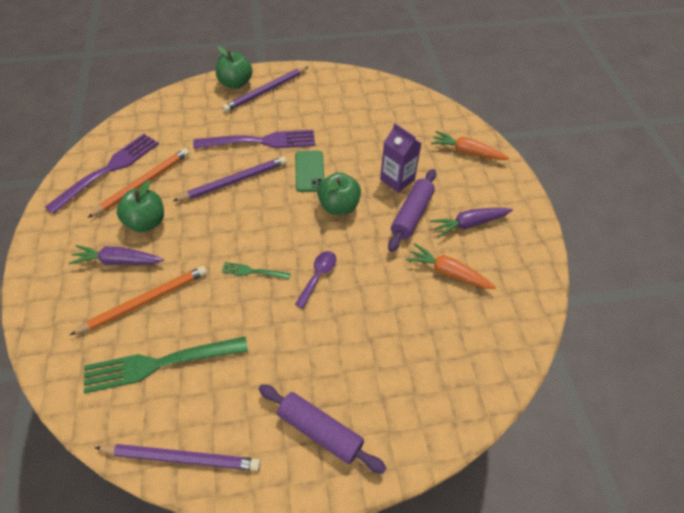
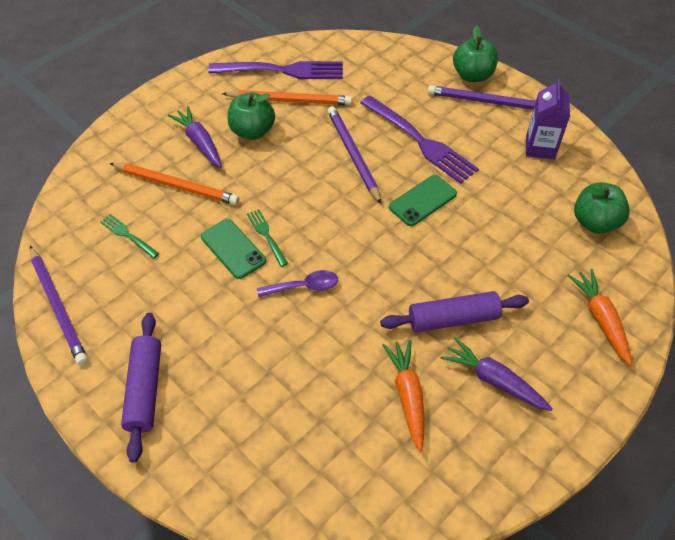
camera: 55 degrees right, 0 degrees up
green fork [84,336,248,393] -> green fork [100,214,159,259], size x0.48
purple pencil [173,157,287,201] -> purple pencil turned 135 degrees counterclockwise [327,106,382,204]
green apple [317,172,361,215] -> green apple moved to [574,182,630,234]
purple carton [380,123,422,193] -> purple carton moved to [526,79,570,160]
none -> green phone [201,219,266,279]

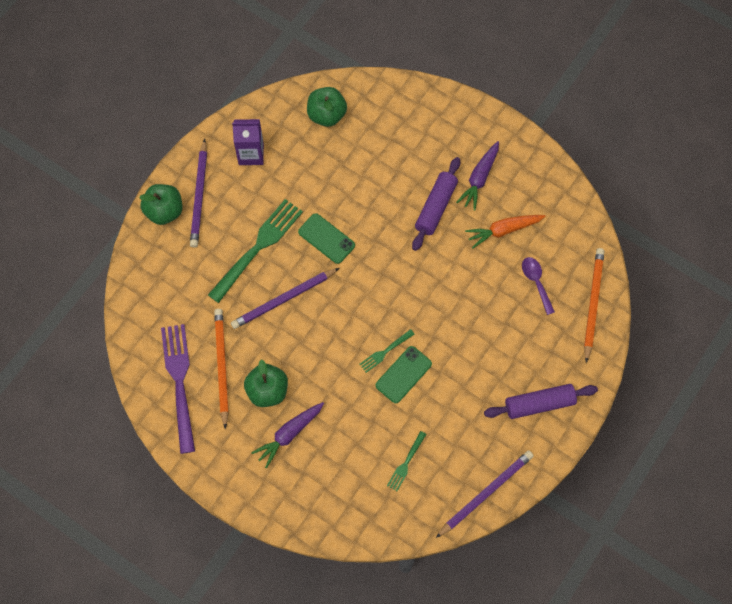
camera: 100 degrees left, 15 degrees up
orange pencil [110,163,239,205] -> orange pencil moved to [584,248,605,363]
purple spoon [257,270,338,297] -> purple spoon moved to [522,257,555,315]
purple fork [360,96,479,184] -> green fork [208,199,303,303]
purple rolling pin [380,291,529,332] -> purple rolling pin turned 45 degrees clockwise [412,157,460,251]
orange carrot [568,269,632,366] -> none

